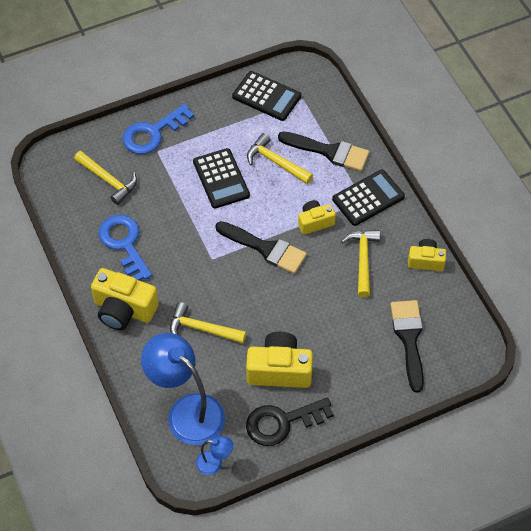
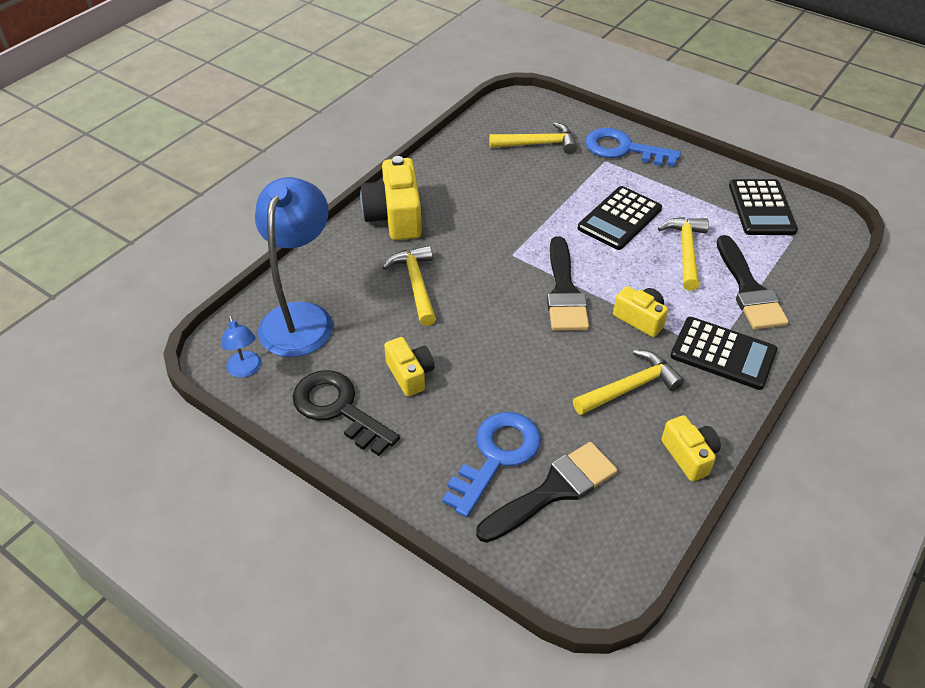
camera: 60 degrees right, 10 degrees down
yellow hammer [74,151,137,205] -> yellow hammer turned 105 degrees counterclockwise [489,122,577,154]
blue key [98,215,152,281] -> blue key moved to [442,412,541,518]
yellow camera [246,332,313,388] -> yellow camera [384,337,434,396], size x0.59

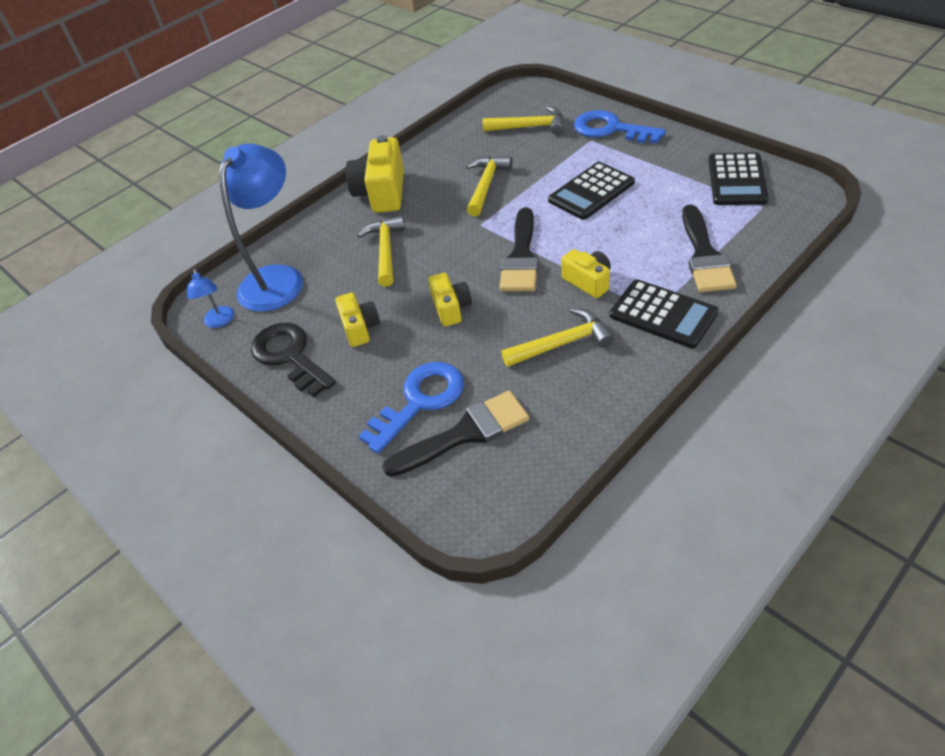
camera: 15 degrees right, 0 degrees up
yellow hammer [658,217,709,291] -> yellow hammer moved to [466,156,512,217]
yellow camera [661,415,721,482] -> yellow camera moved to [428,273,472,327]

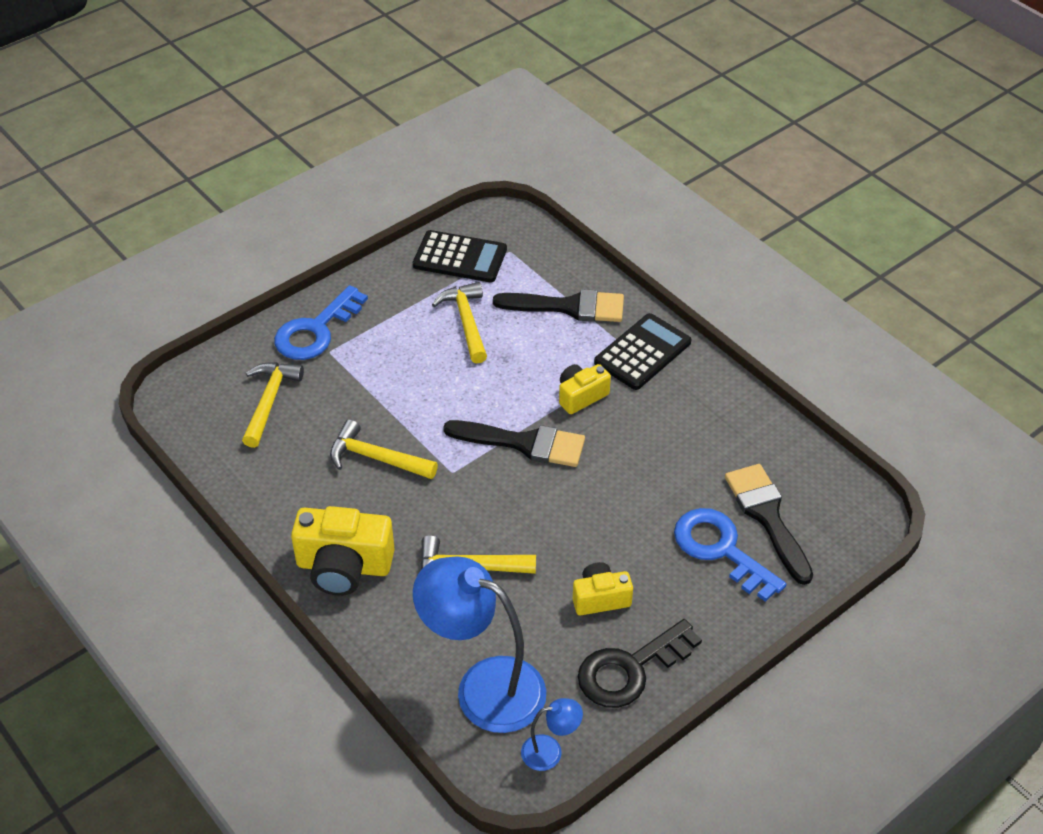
camera: 90 degrees left, 0 degrees up
yellow camera [428,273,472,327] -> none
yellow hammer [501,308,614,367] -> yellow hammer moved to [432,282,487,364]
black calculator [548,162,635,220] -> none

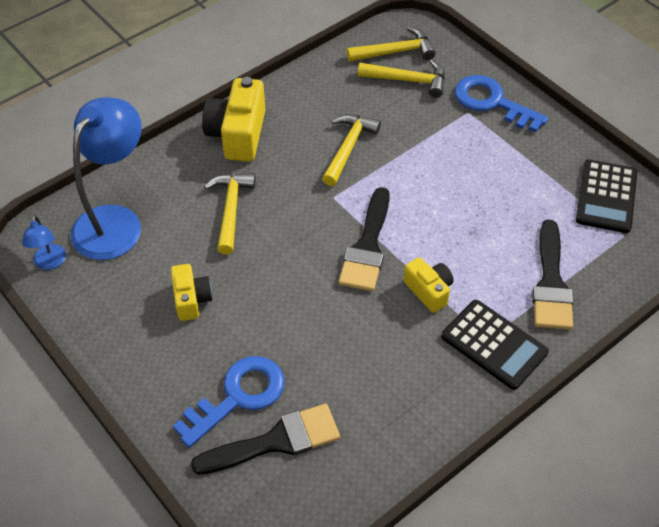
camera: 90 degrees right, 5 degrees up
yellow hammer [432,282,487,364] -> yellow hammer moved to [347,27,436,62]
black key [578,619,702,708] -> none

